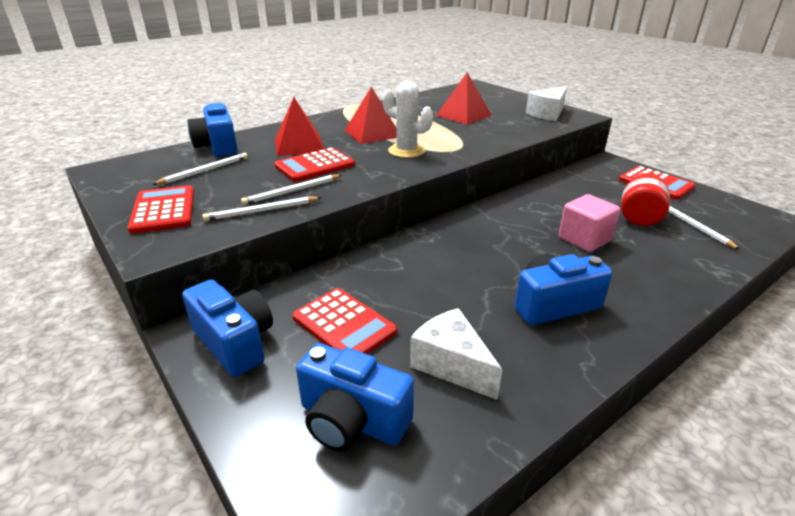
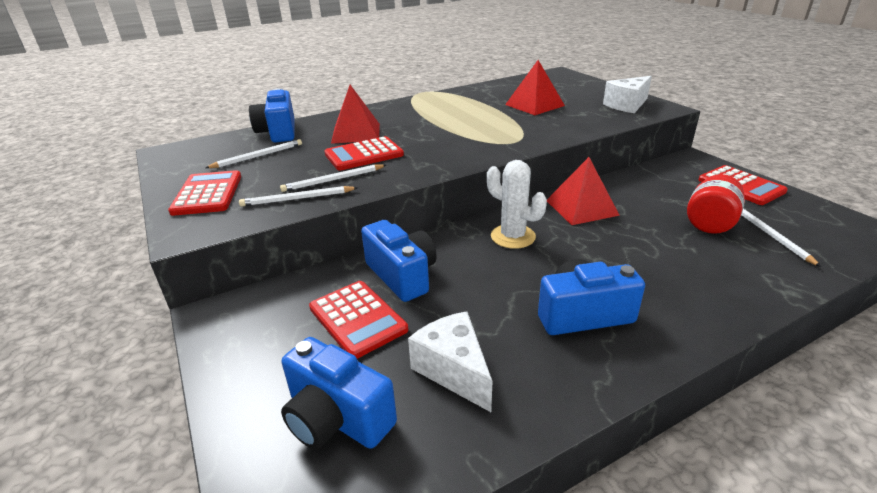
camera: 10 degrees right, 0 degrees up
blue camera [182,279,273,377] -> blue camera moved to [361,220,436,302]
red pyramid [345,87,397,144] -> red pyramid moved to [547,157,620,225]
white cactus [382,81,433,158] -> white cactus moved to [487,160,547,249]
pink cube [559,194,620,252] -> none

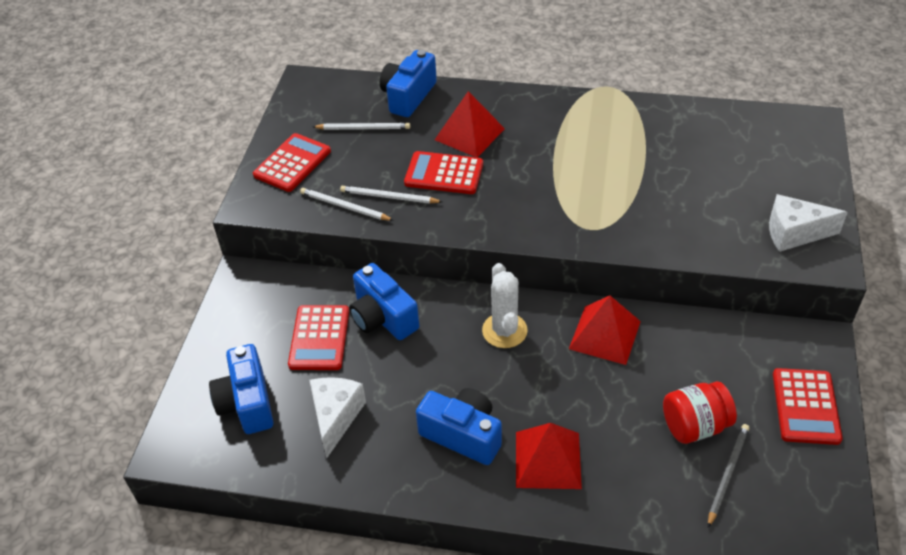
camera: 40 degrees right, 15 degrees up
blue camera [361,220,436,302] -> blue camera turned 135 degrees clockwise [349,263,419,340]
red pyramid [505,60,565,115] -> red pyramid moved to [516,423,582,489]
white pencil [741,208,821,267] -> grey pencil [708,424,750,527]

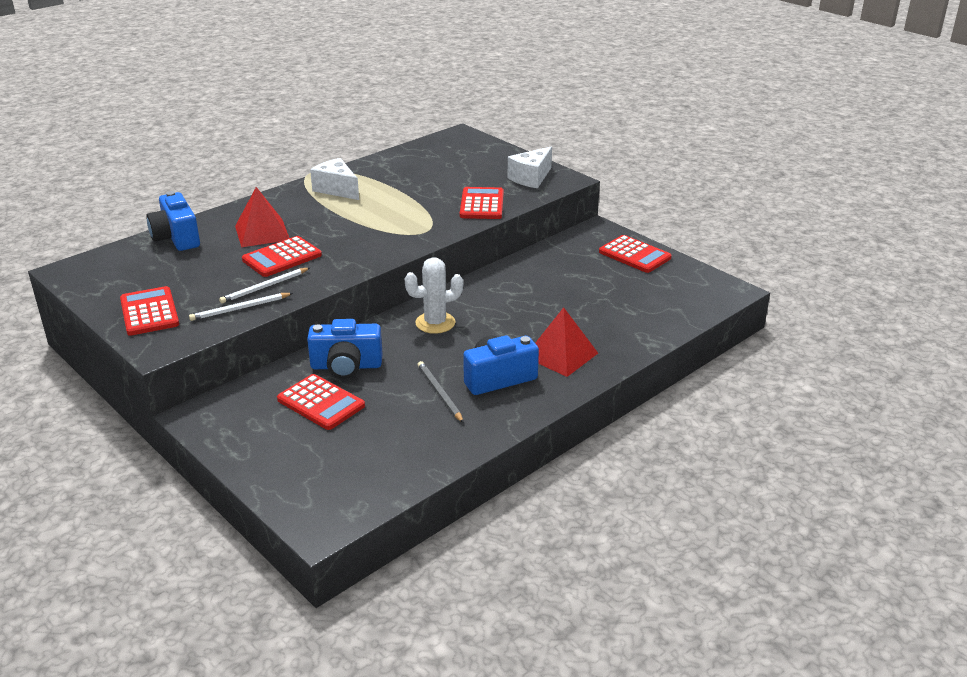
camera: 55 degrees left, 15 degrees down
blue camera [209,344,273,434] -> none
white cheese [309,377,366,458] -> white cheese moved to [310,158,359,200]
white pencil [313,123,410,130] -> none
white cactus [482,263,528,348] -> white cactus turned 45 degrees counterclockwise [405,257,463,334]
red pyramid [569,295,641,365] -> none
red jar [663,381,737,444] -> none
grey pencil [708,424,750,527] -> grey pencil moved to [417,361,464,423]
none -> red calculator [460,187,504,219]

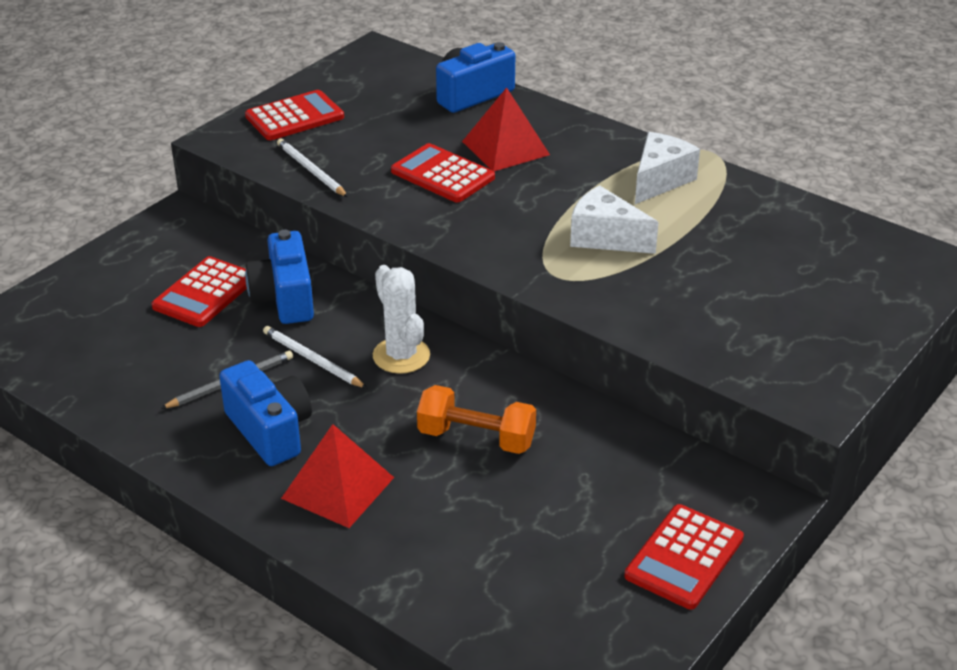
camera: 80 degrees right, 5 degrees up
white pencil [219,268,310,304] -> white pencil moved to [263,326,367,388]
red calculator [460,187,504,219] -> none
white cheese [508,146,552,188] -> white cheese moved to [570,185,659,254]
none -> orange dumbbell [417,385,536,454]

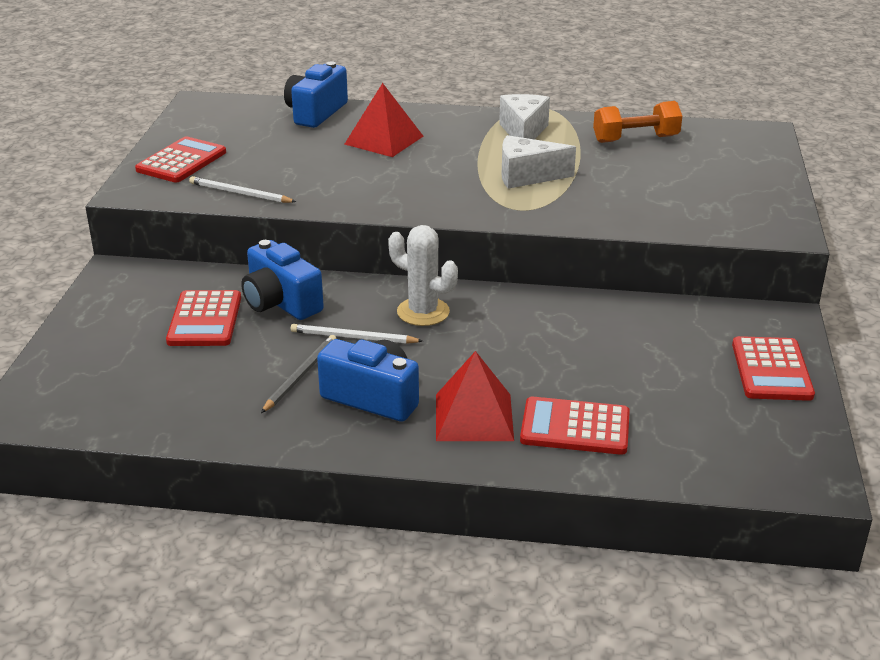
camera: 30 degrees left, 5 degrees down
red calculator [391,143,495,202] -> red calculator moved to [520,397,630,455]
orange dumbbell [417,385,536,454] -> orange dumbbell moved to [593,101,682,143]

